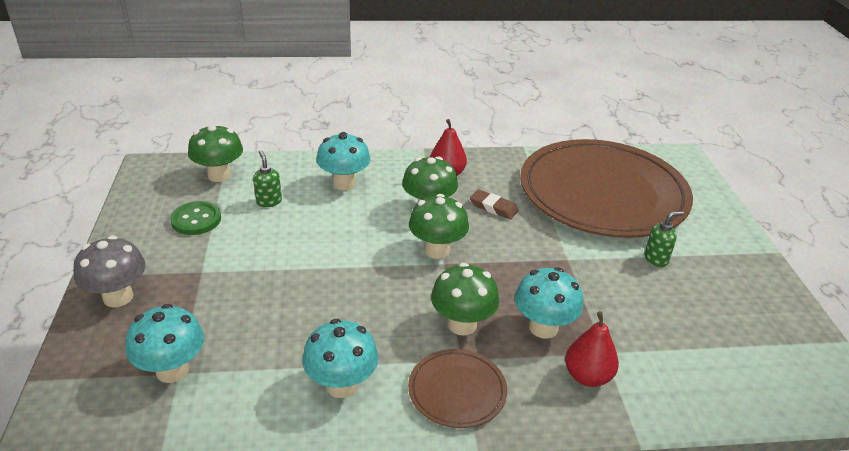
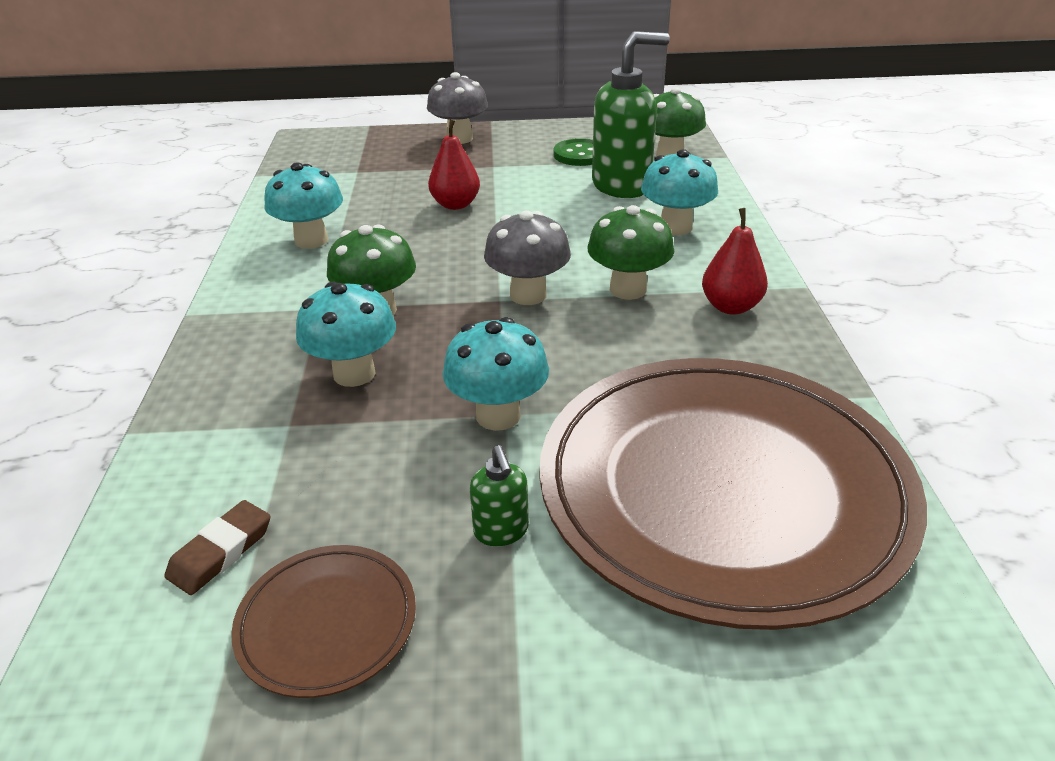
camera: 95 degrees right, 0 degrees up
turquoise mushroom [126,304,204,383] -> turquoise mushroom moved to [443,317,549,431]
green soap dispenser [253,150,282,207] -> green soap dispenser [592,31,670,198], size x2.19
brown plate [408,349,507,428] -> brown plate moved to [231,545,416,698]
green mushroom [409,194,469,259] -> grey mushroom [484,211,571,305]
brown eraser [470,190,519,220] -> brown eraser moved to [164,500,271,595]
red pear [565,311,619,387] -> red pear moved to [428,120,480,210]

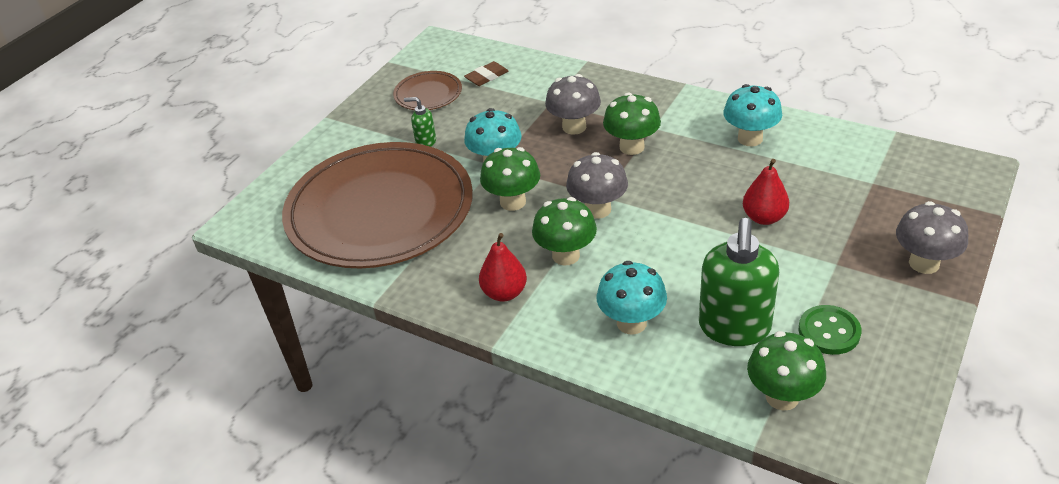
camera: 125 degrees right, 5 degrees up
brown eraser [164,500,271,595] -> brown eraser turned 75 degrees clockwise [464,61,508,86]
turquoise mushroom [296,282,396,387] -> grey mushroom [545,74,601,135]
none -> green mushroom [480,147,540,211]

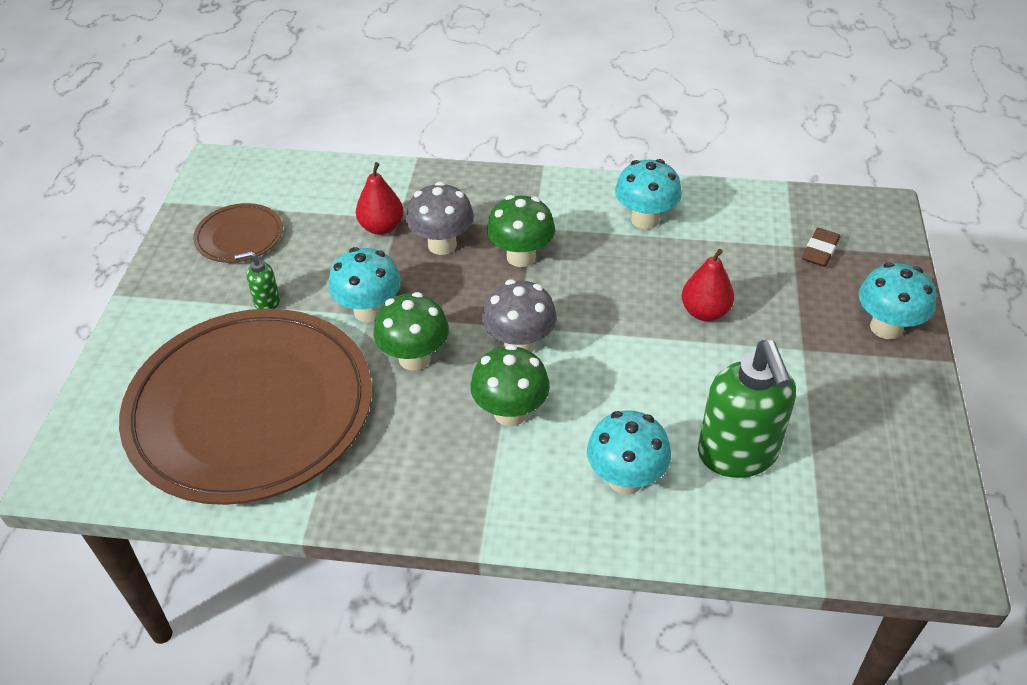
camera: 25 degrees left, 5 degrees up
brown eraser [464,61,508,86] -> brown eraser moved to [802,228,840,267]
red pear [479,233,527,302] -> red pear moved to [356,162,404,235]
green mushroom [747,331,826,411] -> none
green button [798,305,861,355] -> none
grey mushroom [896,201,968,274] -> turquoise mushroom [859,262,936,339]

